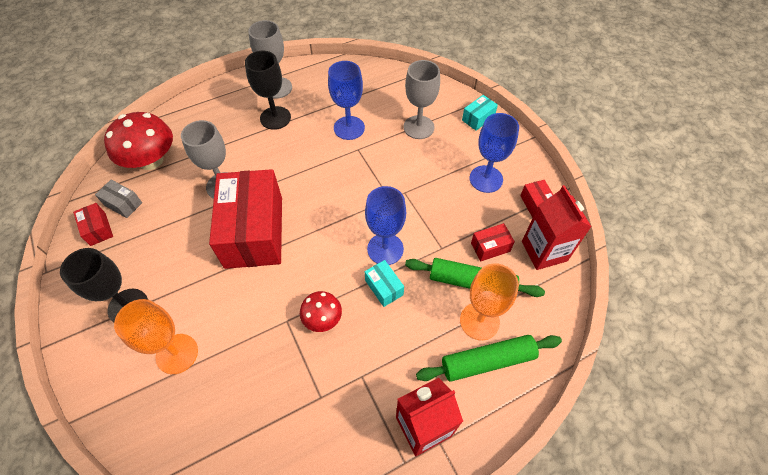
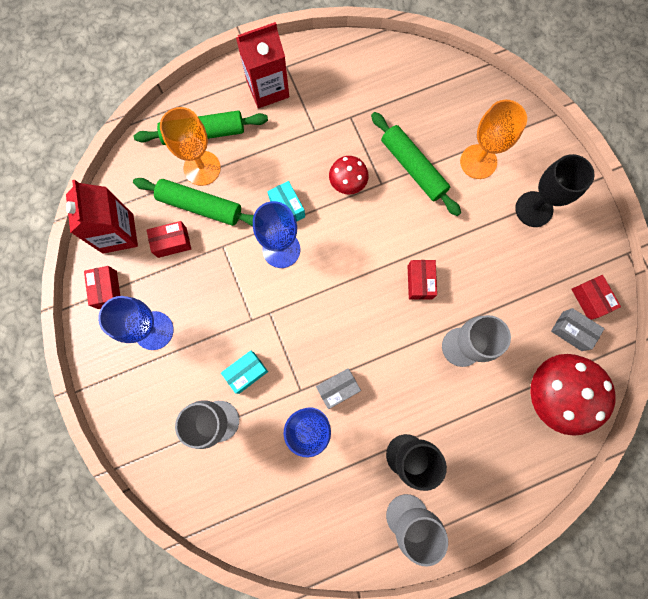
camera: 175 degrees left, 20 degrees up
red box [209,169,282,269] -> red box [408,260,437,300], size x0.41
turquoise box [462,95,498,131] -> turquoise box moved to [221,350,268,394]
none -> grey box [316,368,361,409]
none -> green rolling pin [371,112,461,216]

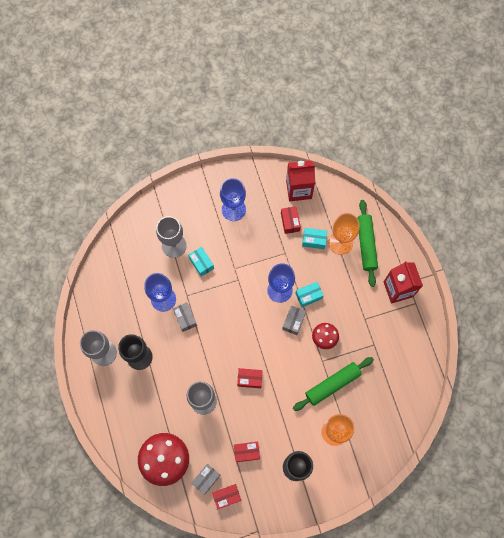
camera: 95 degrees right, 5 degrees down
red box [84,266,120,309] -> red box moved to [234,442,260,462]
green rolling pin [133,178,254,226] -> turquoise box [302,228,327,249]
none -> grey box [282,306,306,335]

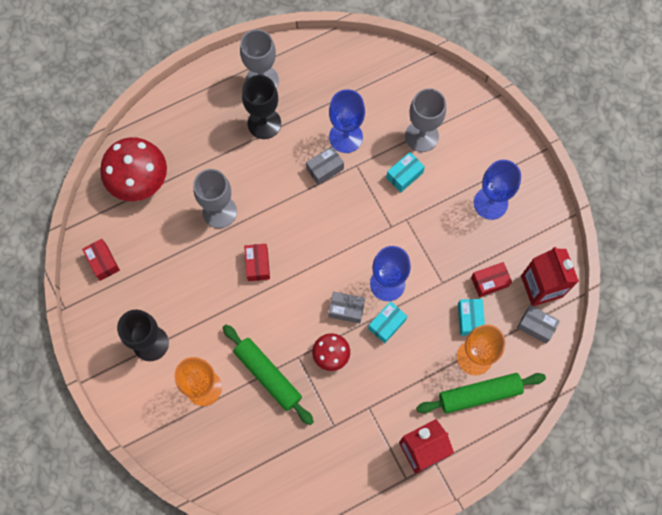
camera: 80 degrees right, 0 degrees up
grey box [191,464,221,495] -> grey box moved to [517,305,560,344]
red box [234,442,260,462] -> none
turquoise box [295,282,324,307] -> turquoise box turned 75 degrees clockwise [368,301,407,343]

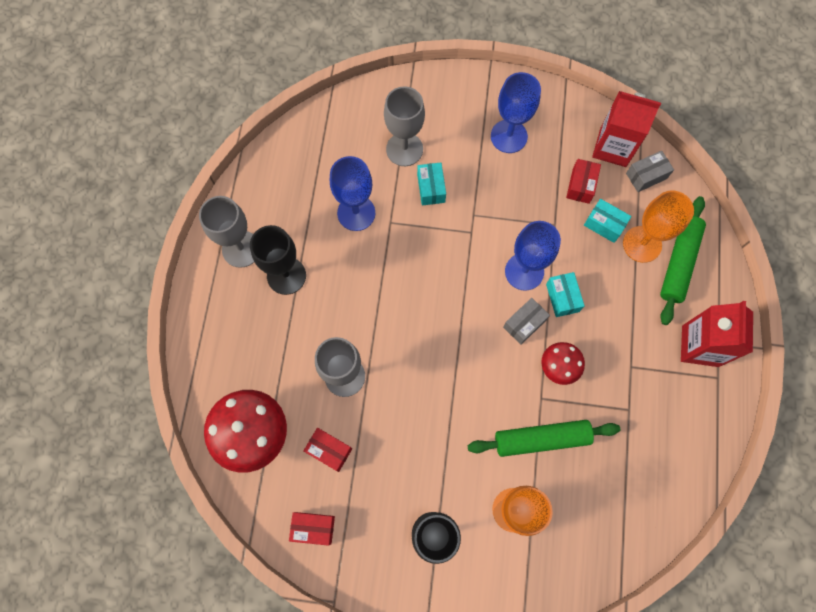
camera: 55 degrees left, 0 degrees up
red box [244,244,270,281] -> red box moved to [303,428,352,472]
grey box [306,146,344,185] -> none

